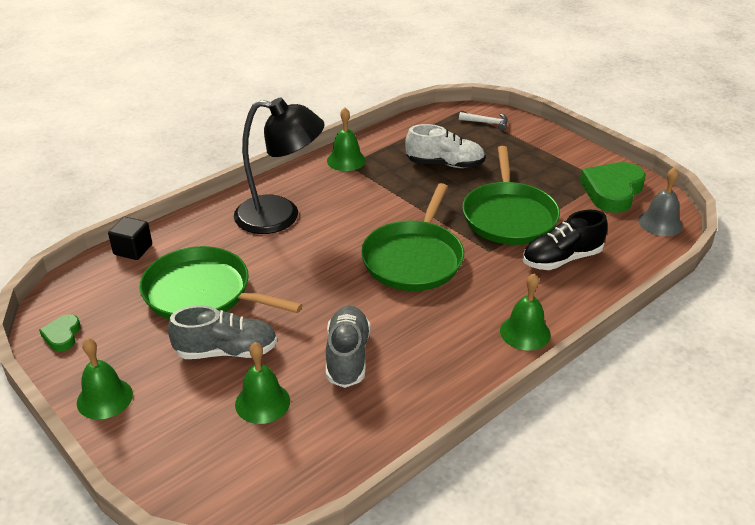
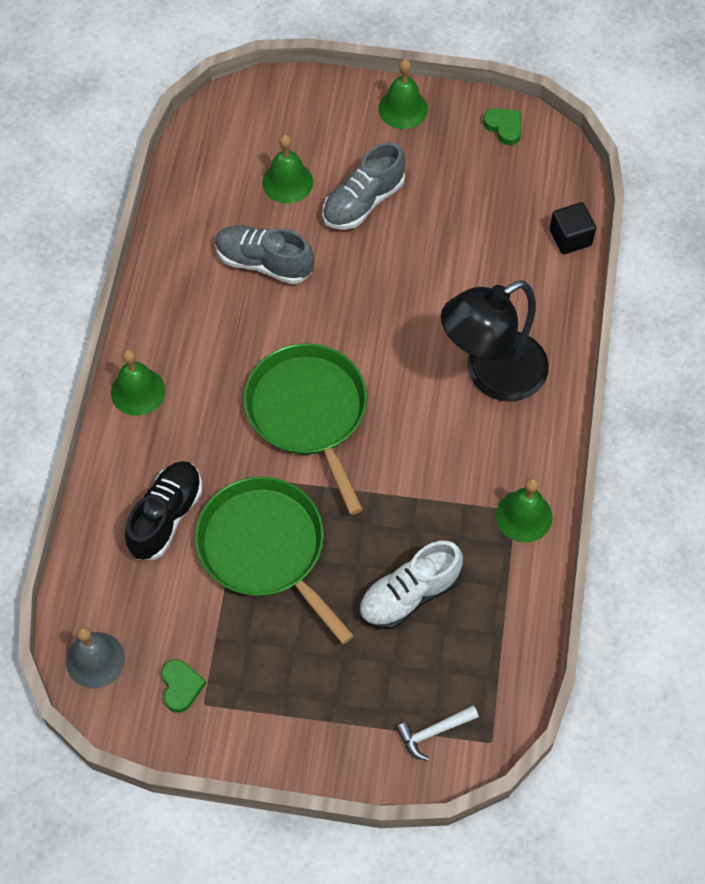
camera: 140 degrees right, 25 degrees up
green pan [140,246,302,320] -> none
grey shoe [326,306,371,388] -> grey shoe turned 150 degrees clockwise [215,225,314,284]
green heart [580,162,646,213] -> green heart [162,659,206,713], size x0.50

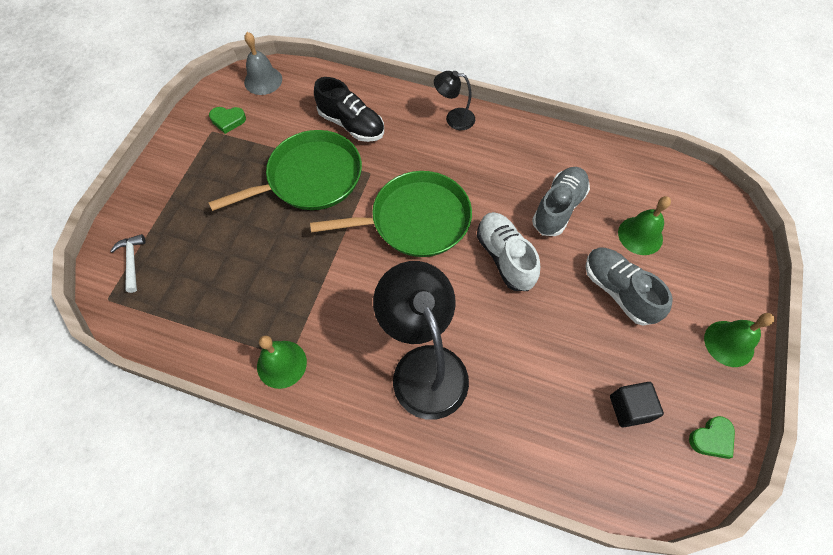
camera: 100 degrees right, 0 degrees up
green bell [111,349,165,416] -> black lamp [434,71,475,130]
white shoe [359,541,463,629] -> white shoe moved to [477,212,540,291]
black cube [550,202,596,254] -> black cube moved to [610,382,664,427]

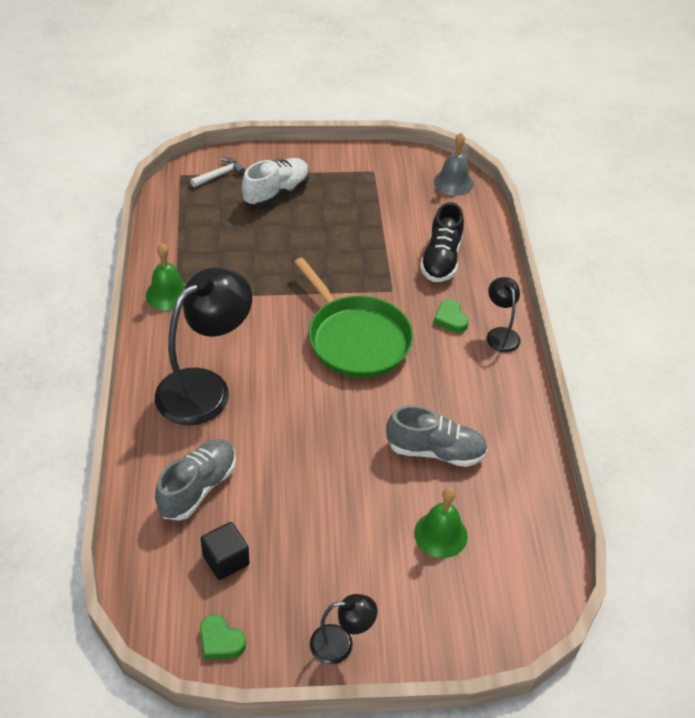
camera: 65 degrees right, 15 degrees down
green pan [208,130,362,211] -> none
green heart [209,107,246,134] -> green heart moved to [433,299,469,333]
white shoe [477,212,540,291] -> white shoe moved to [242,158,309,207]
grey shoe [585,247,673,326] -> grey shoe moved to [155,439,236,521]
green bell [704,313,775,367] -> black lamp [310,594,377,664]

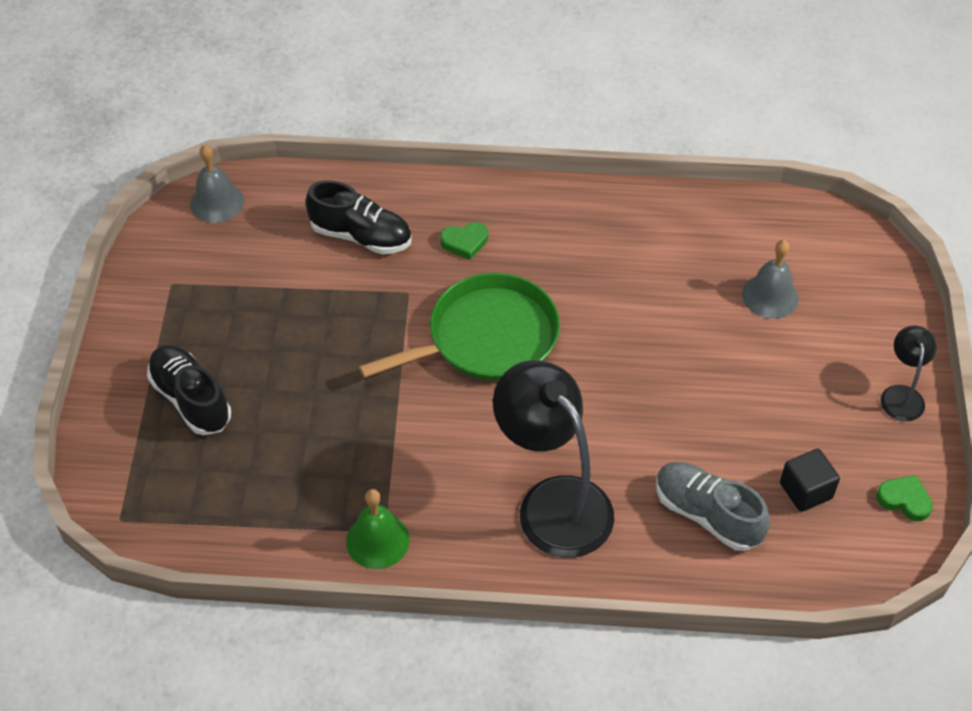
camera: 80 degrees left, 5 degrees up
white hammer [190,158,245,187] -> none
green heart [200,614,246,659] -> green heart turned 105 degrees counterclockwise [876,475,933,521]
white shoe [242,158,309,207] -> black shoe [147,346,231,435]
grey shoe [386,405,488,467] -> none
green bell [414,487,468,558] -> grey bell [742,240,799,319]
black lamp [487,277,521,353] -> none

